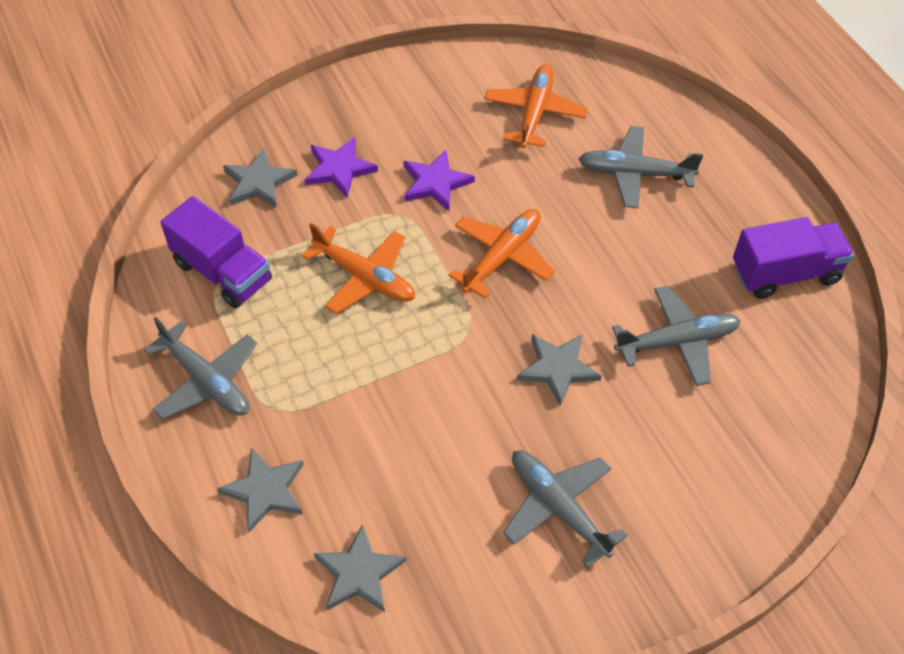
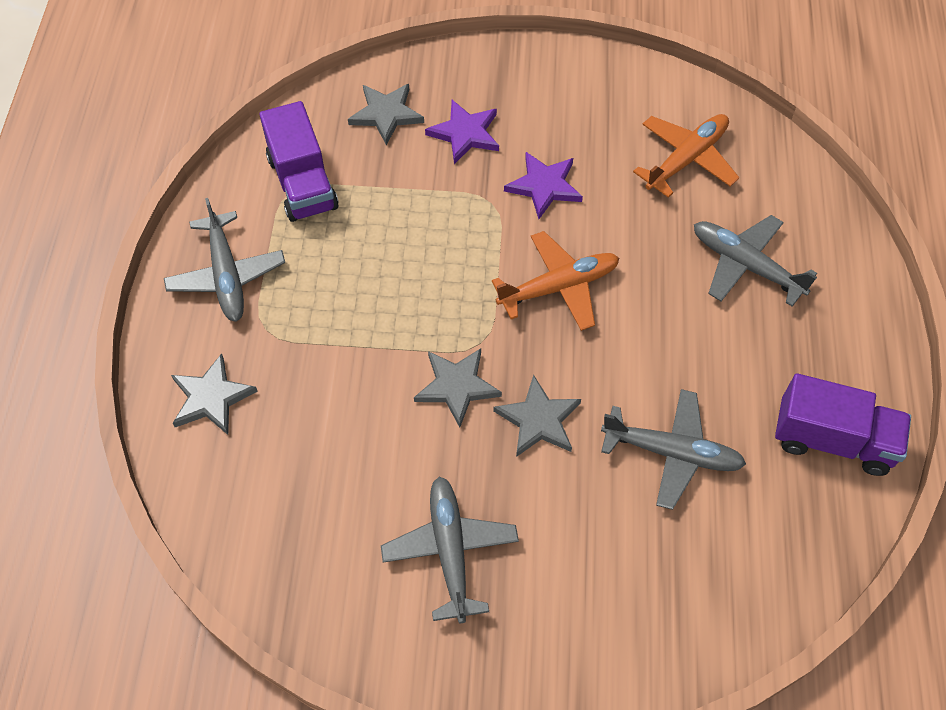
camera: 30 degrees right, 5 degrees up
orange plane [302,223,415,314] -> none
grey star [314,524,406,612] -> grey star moved to [414,348,502,427]

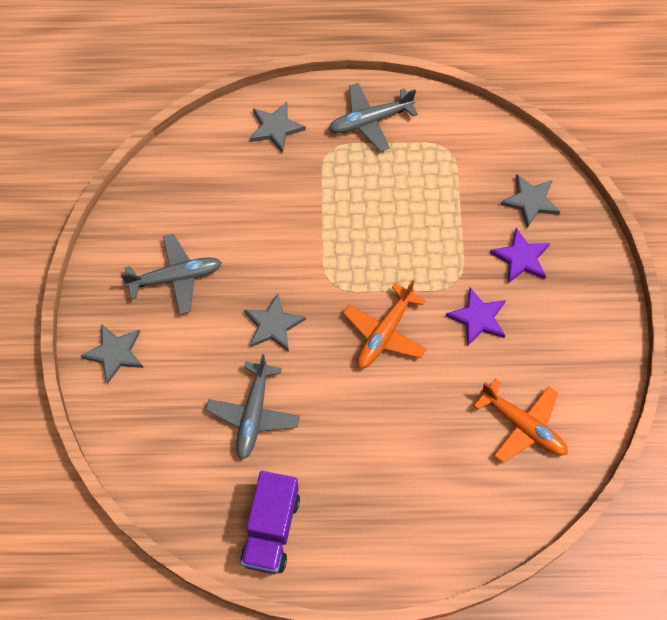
camera: 85 degrees right, 5 degrees up
purple truck [259,101,339,222] -> none
grey star [414,348,502,427] -> grey star moved to [81,324,143,384]
orange plane [492,231,619,331] -> orange plane turned 60 degrees clockwise [343,280,426,368]
grey plane [694,215,817,307] -> none

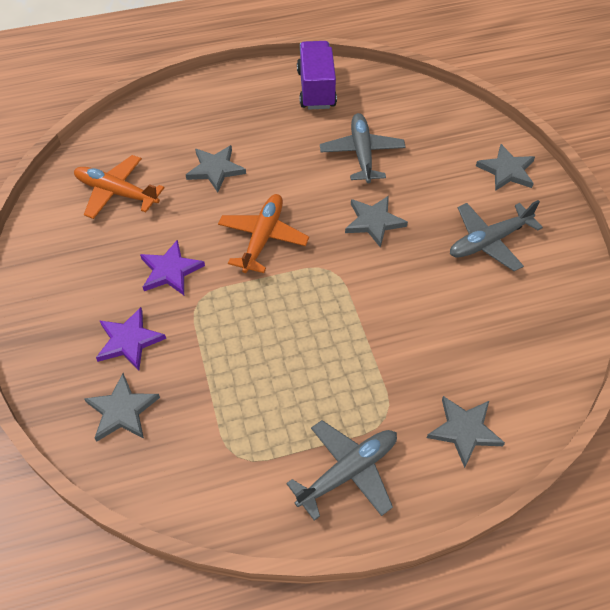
camera: 165 degrees right, 10 degrees down
none -> grey star [186,145,246,192]

